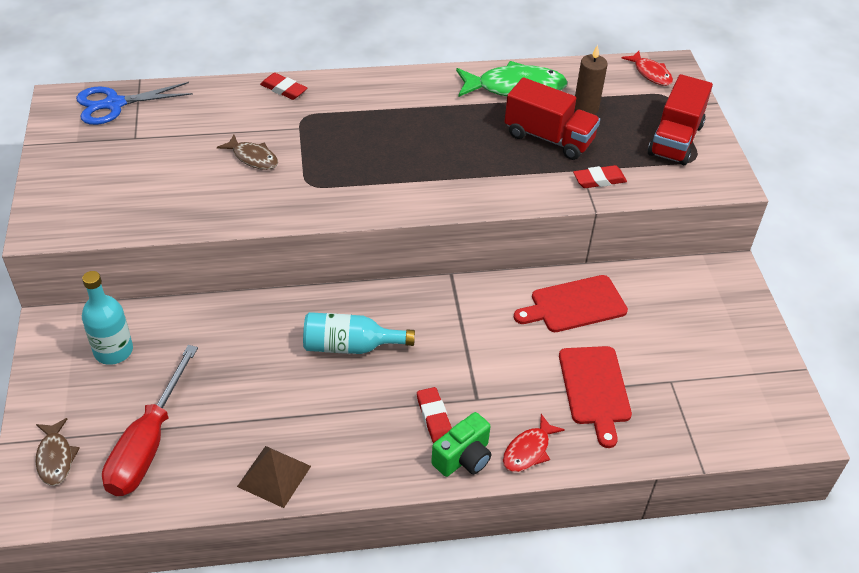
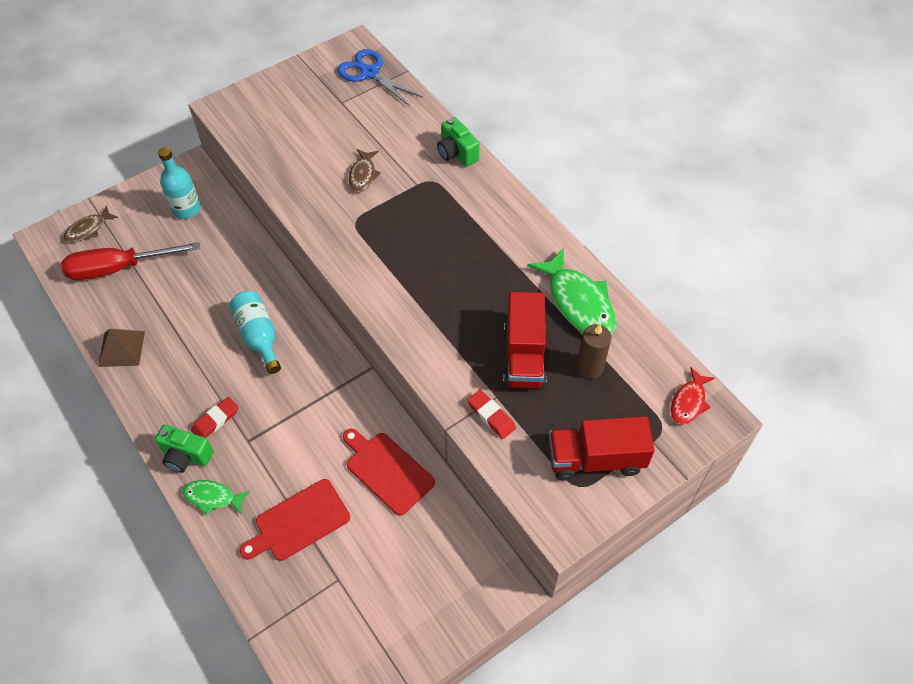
camera: 65 degrees right, 10 degrees up
red eraser [260,73,307,100] -> green camera [437,117,479,167]
red fish [503,414,565,472] -> green fish [182,480,250,515]

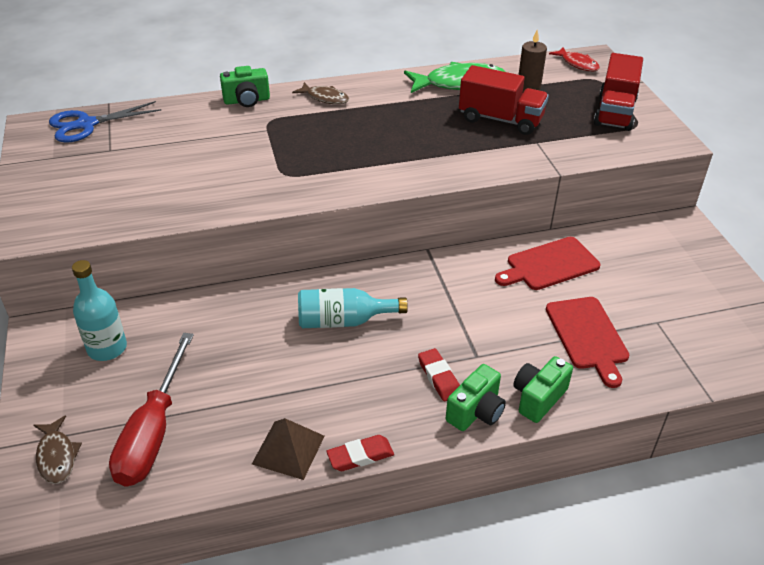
camera: 70 degrees left, 15 degrees down
green fish [182,480,250,515] -> green camera [513,356,573,423]
brown fish [349,149,381,192] -> brown fish moved to [292,82,349,104]
red eraser [467,390,516,439] -> red eraser moved to [326,435,394,471]

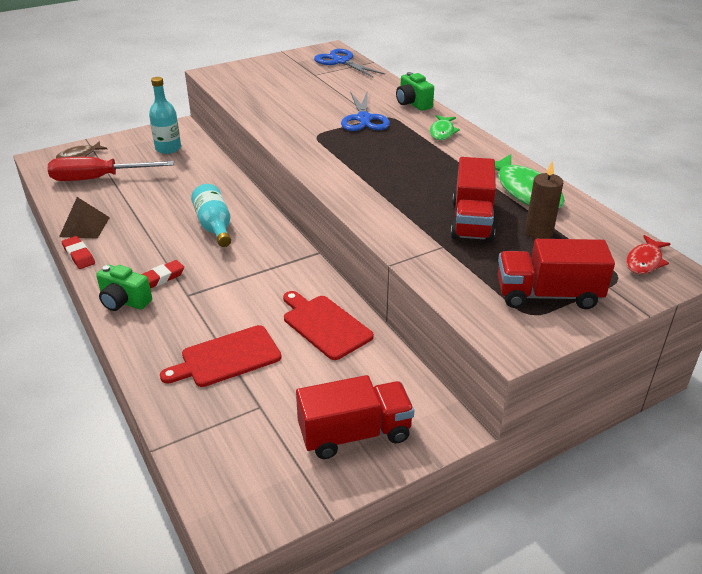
camera: 75 degrees right, 5 degrees down
brown fish [292,82,349,104] -> green fish [430,115,460,140]
green camera [513,356,573,423] -> none
none -> red truck [296,375,414,459]
none -> blue scissors [341,90,390,131]

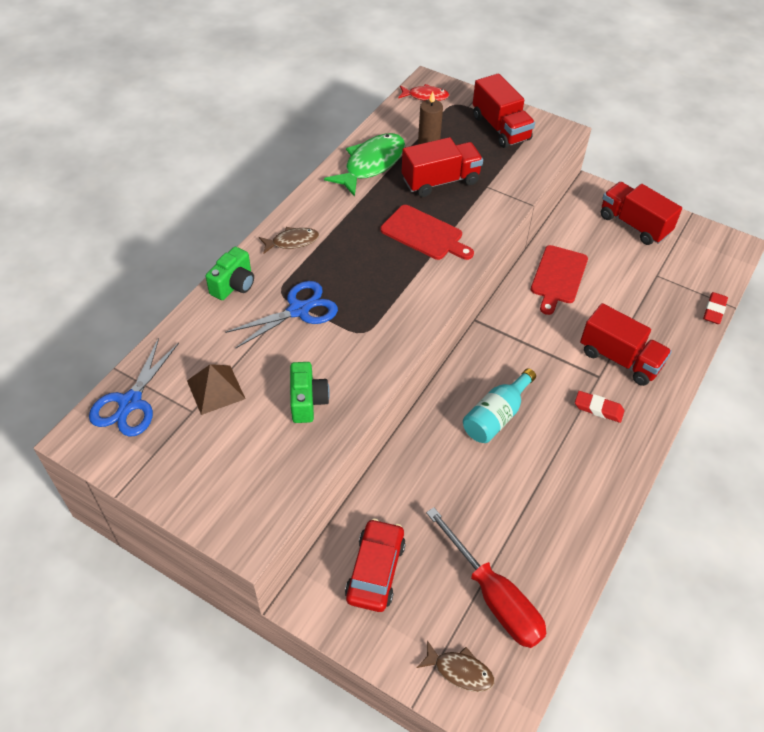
camera: 120 degrees left, 15 degrees up
brown pyramid [59,197,110,239] -> brown pyramid moved to [187,364,245,415]
red eraser [62,236,95,269] -> red eraser moved to [703,292,728,324]
green camera [96,265,152,311] -> green camera moved to [290,362,330,423]
turquoise bottle [149,77,181,154] -> red car [345,519,406,612]
red cutting board [160,325,281,387] -> red cutting board moved to [381,205,474,260]
green fish [430,115,460,140] -> brown fish [259,227,319,254]
none -> red truck [580,303,672,386]

